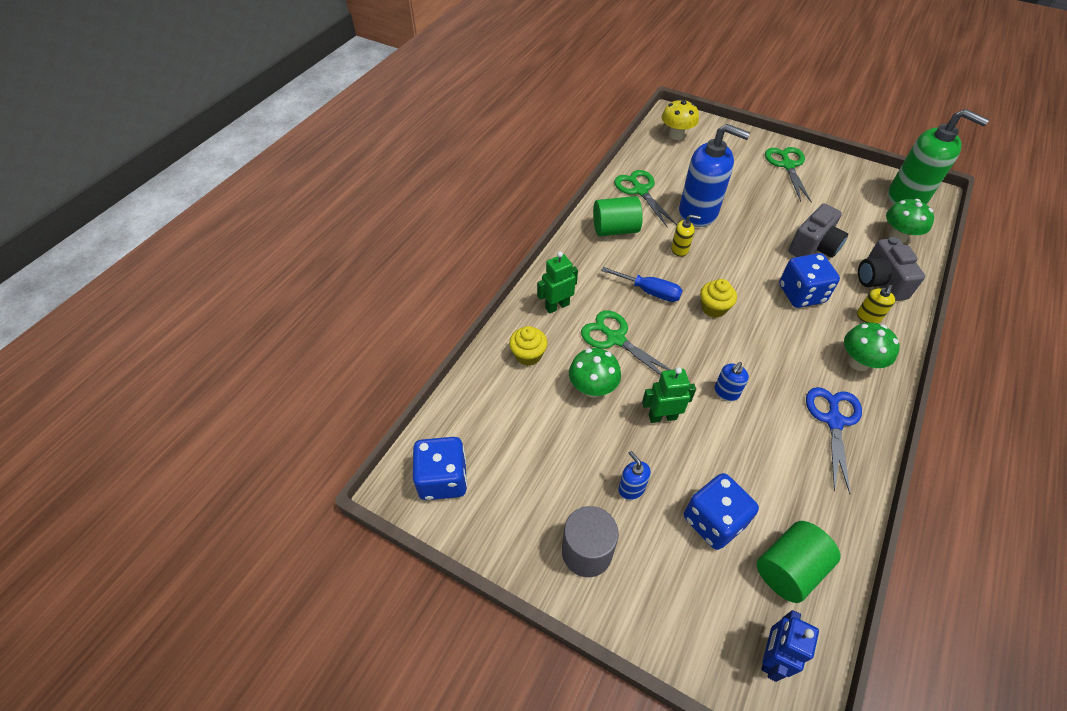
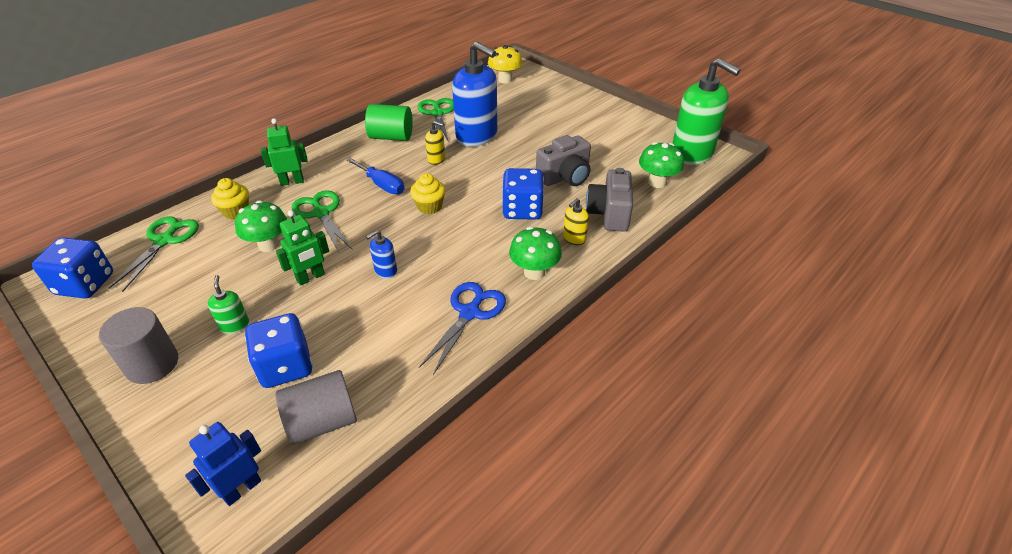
camera: 15 degrees right, 10 degrees down
blue soap dispenser [618,451,651,500] -> green soap dispenser [208,275,249,334]
green robot [642,367,696,423] -> green robot turned 135 degrees clockwise [276,210,329,286]
green cylinder [757,521,840,603] -> grey cylinder [276,370,357,445]
green scissors [765,147,811,202] -> green scissors moved to [109,216,199,292]

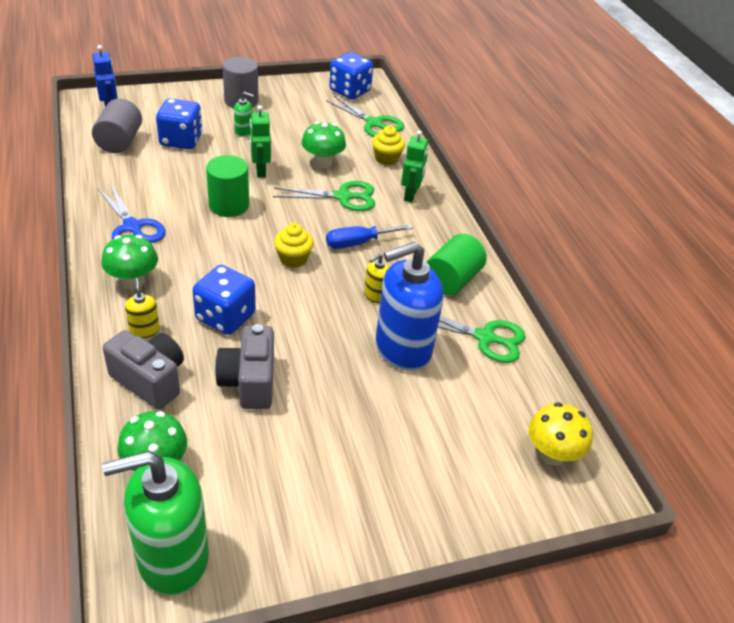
camera: 115 degrees right, 0 degrees up
blue soap dispenser [366,230,397,278] -> green cylinder [206,155,249,217]

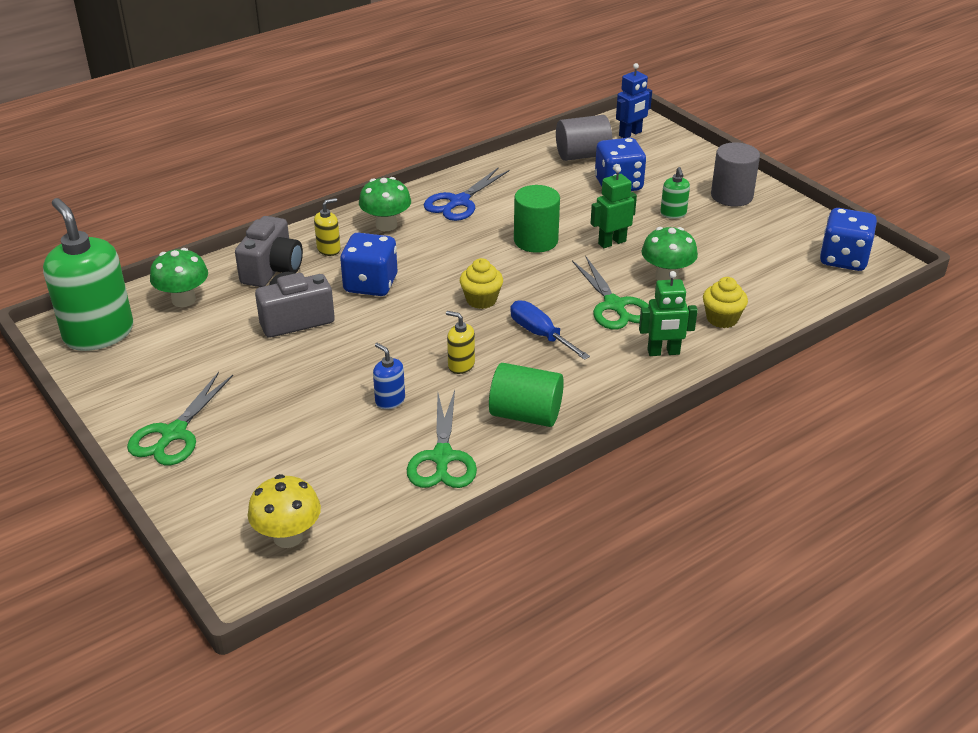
camera: 75 degrees right, 5 degrees down
green scissors [326,95,404,137] -> green scissors moved to [127,372,233,465]
blue soap dispenser [376,242,444,371] -> blue soap dispenser [373,343,405,409], size x0.43

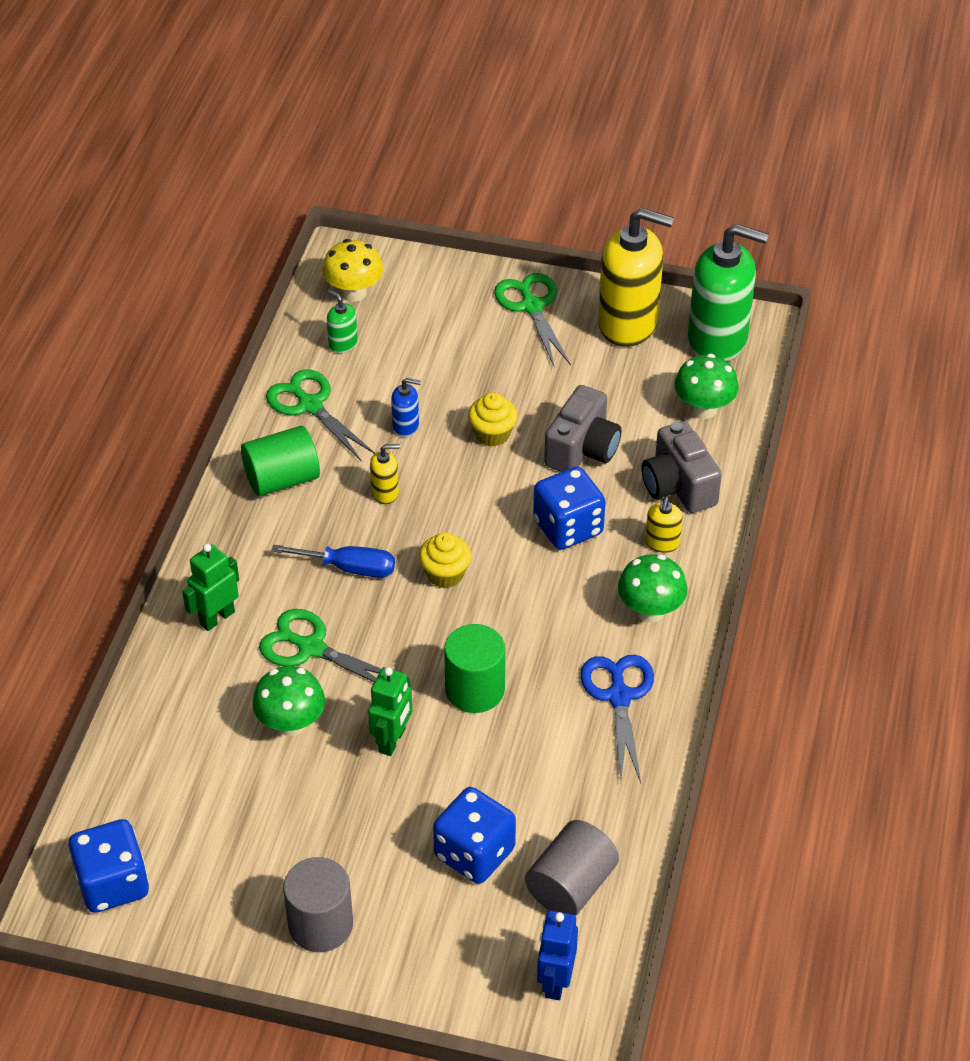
camera: 140 degrees right, 10 degrees up
green soap dispenser [660,167,690,219] -> green soap dispenser moved to [327,290,358,353]
yellow cupcake [703,277,748,328] -> yellow cupcake moved to [468,393,517,447]
none -> yellow soap dispenser [598,208,674,347]

